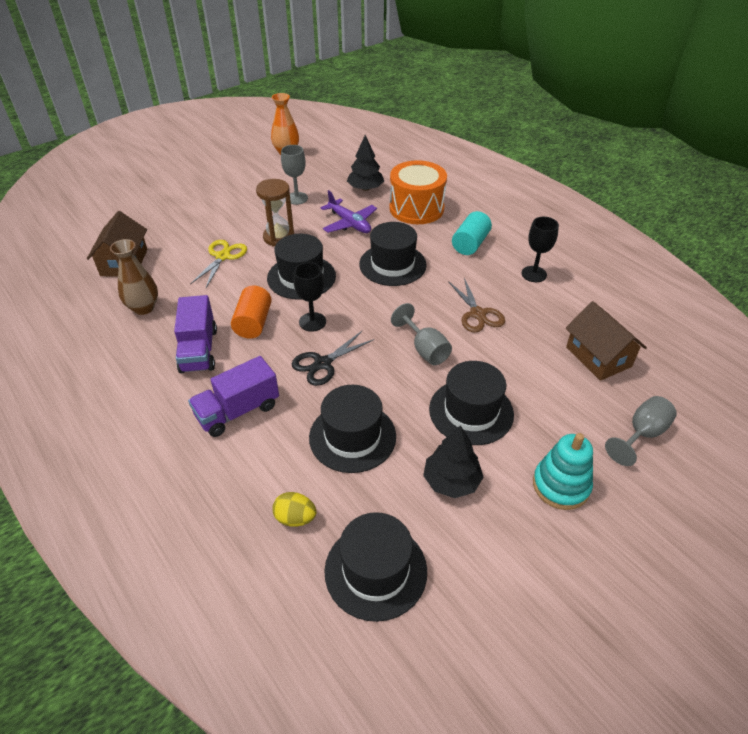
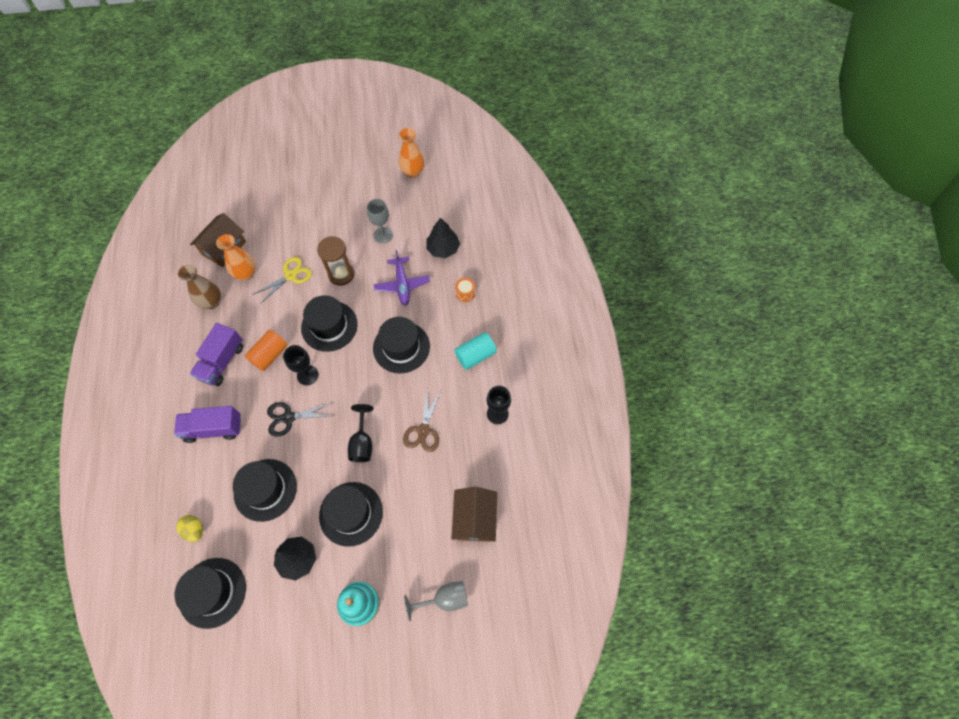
camera: 30 degrees right, 20 degrees up
orange drum [389,160,447,224] -> orange drum [455,278,476,302], size x0.40
grey goblet [391,303,452,365] -> black goblet [348,404,374,462]
none -> orange vase [216,234,256,280]

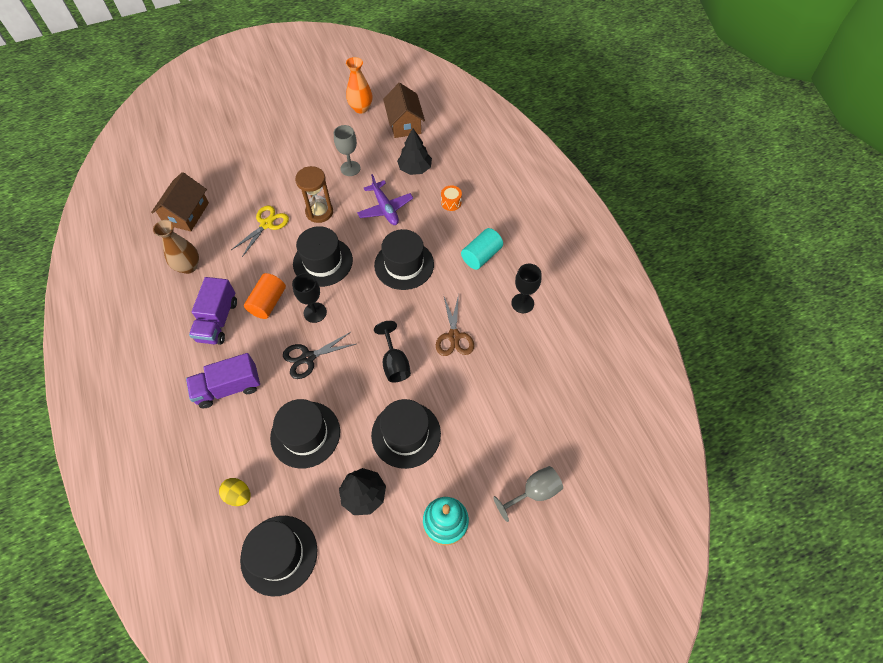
camera: 15 degrees left, 5 degrees down
orange vase [216,234,256,280] -> none
brown house [451,487,497,542] -> brown house moved to [383,83,425,138]

